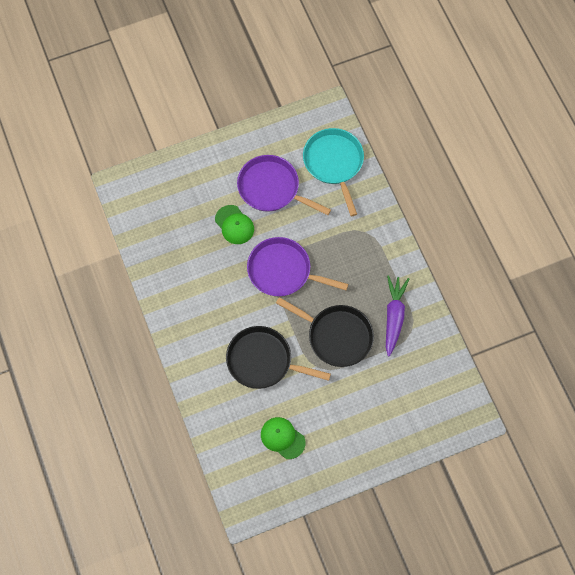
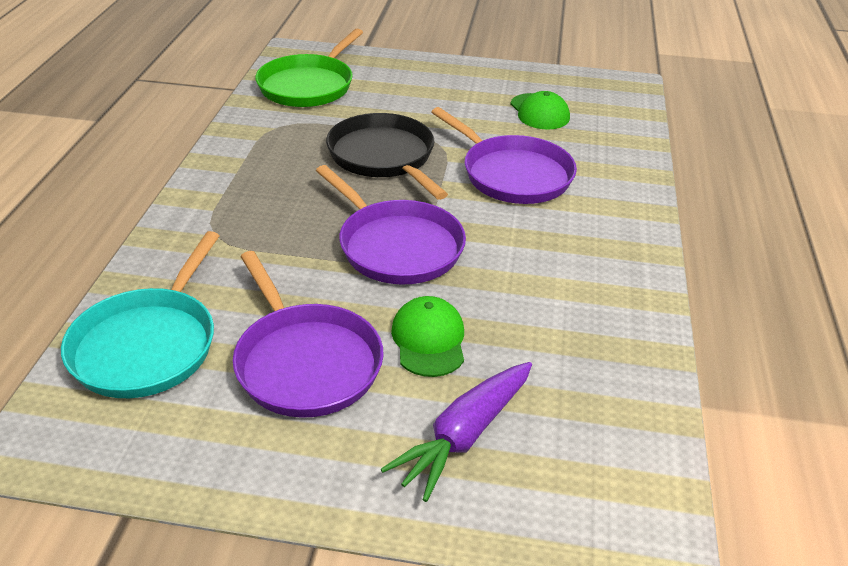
camera: 150 degrees left, 30 degrees down
black pan [226,326,331,389] -> purple pan [431,107,577,204]
purple carrot [386,276,409,356] -> purple carrot moved to [381,362,532,502]
none -> green pan [255,28,363,107]

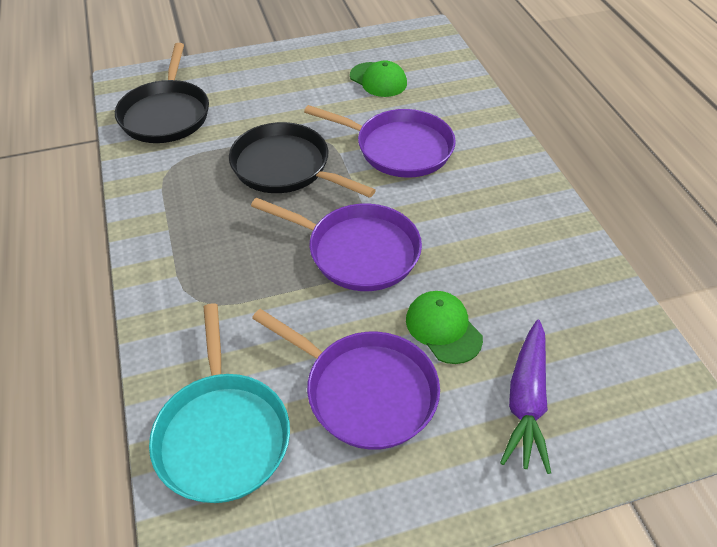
camera: 25 degrees left, 10 degrees up
green pan [255,28,363,107] -> black pan [115,43,209,143]

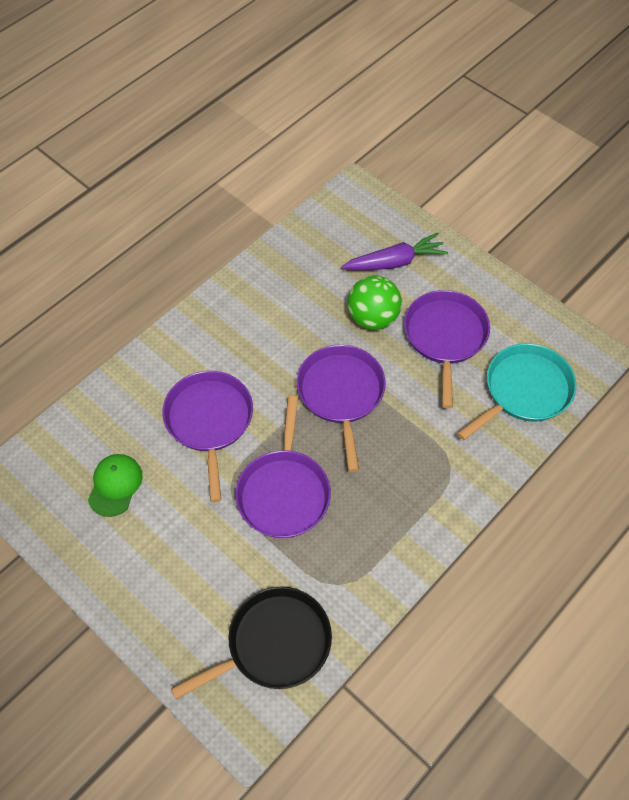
camera: 120 degrees left, 10 degrees up
black pan [229,122,376,198] -> purple pan [235,396,331,538]
green cap [406,291,483,364] -> green ball [348,275,402,330]

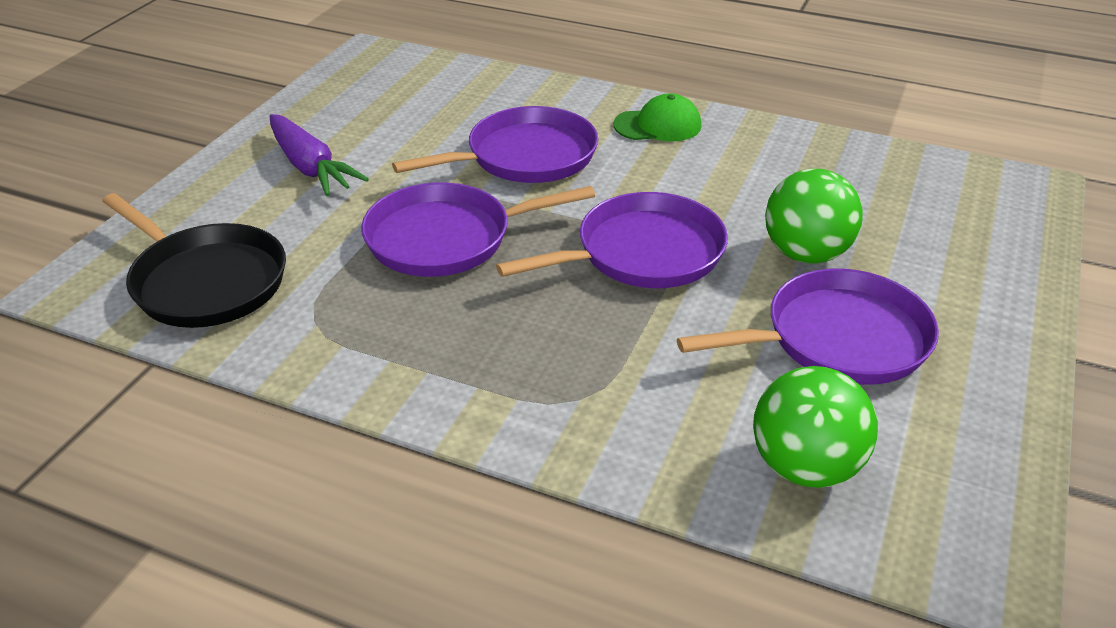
camera: 70 degrees right, 20 degrees down
green cap [88,454,143,517] -> green cap moved to [613,93,701,141]
purple carrot [341,233,448,270] -> purple carrot moved to [270,114,369,196]
turquoise pan [457,343,577,440] -> green ball [753,366,878,488]

